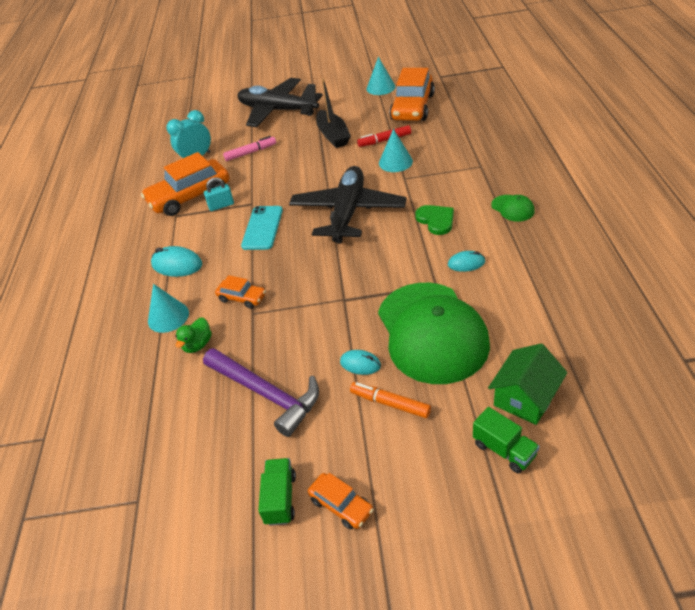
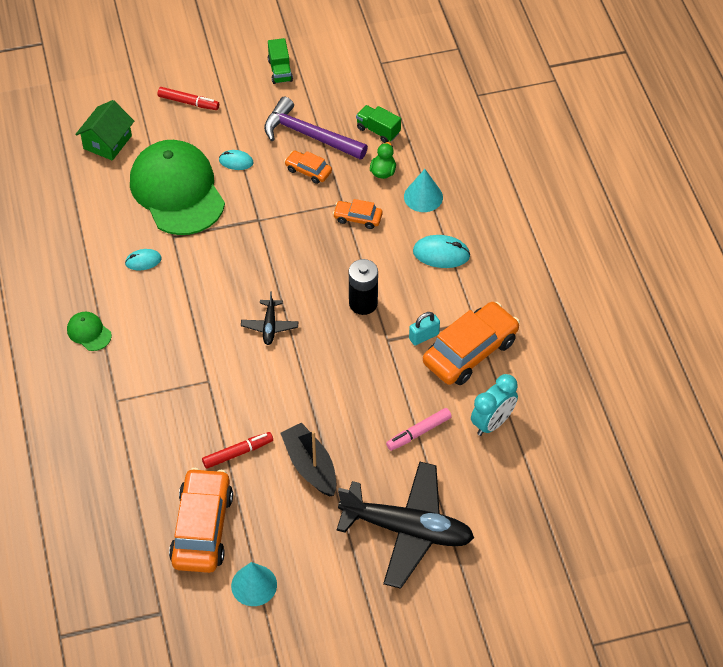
camera: 165 degrees right, 10 degrees up
turquoise phone [241,206,283,250] -> black battery [349,259,378,315]
black plane [289,166,407,243] -> black plane [241,291,298,345], size x0.44
orange car [308,473,374,530] -> orange car moved to [284,151,332,184]
orange marker [350,382,431,418] -> none
turquoise cone [379,129,413,172] -> none
green heart [415,205,454,235] -> none
green truck [473,407,540,473] -> green truck moved to [356,105,401,143]
none -> red marker [158,87,219,110]

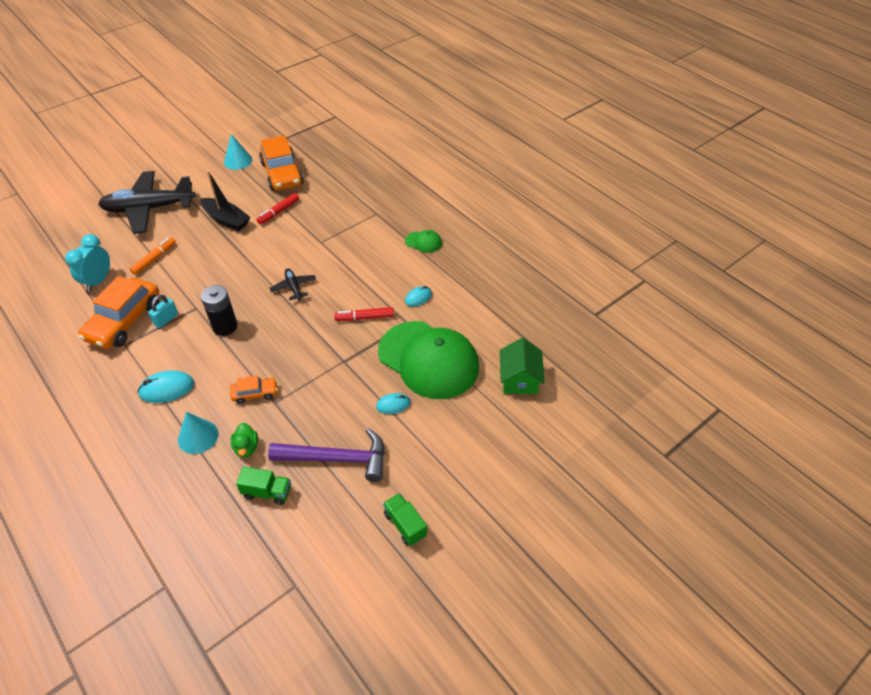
camera: 155 degrees right, 5 degrees down
red marker [158,87,219,110] -> red marker moved to [334,307,394,321]
orange car [284,151,332,184] -> none
pink marker [386,408,452,451] -> orange marker [130,237,176,275]

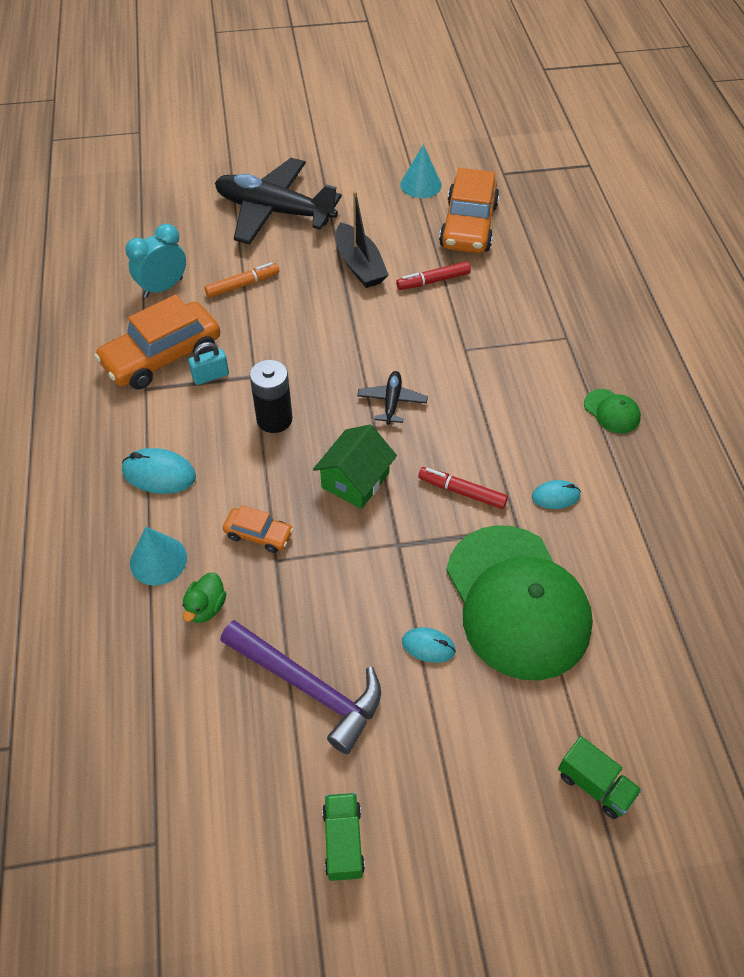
camera: 30 degrees right, 5 degrees up
green truck [236,467,291,505] -> green truck moved to [558,736,642,819]
green house [500,338,545,394] -> green house moved to [313,424,397,509]

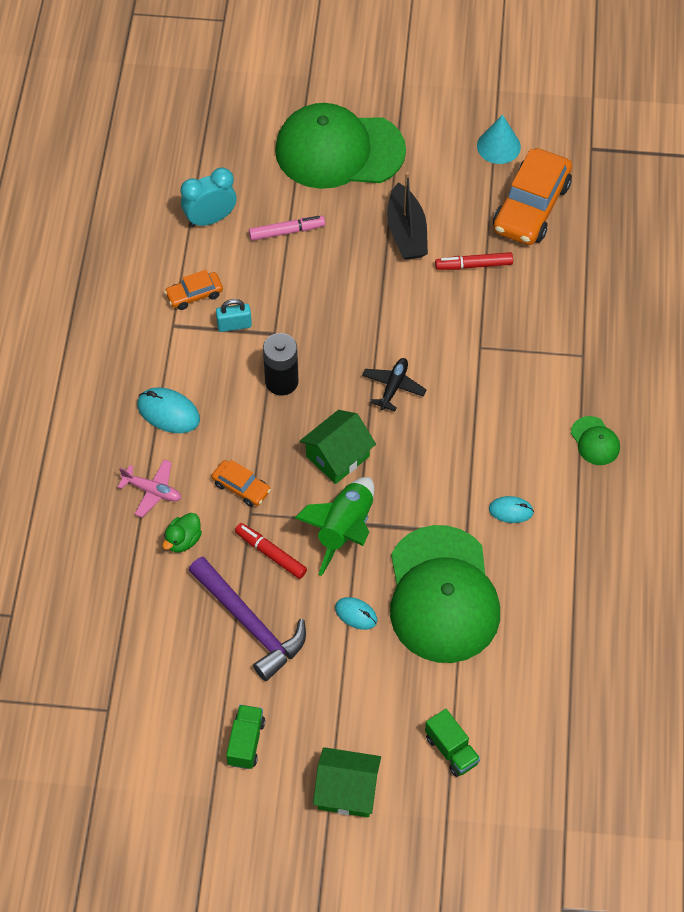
camera: 15 degrees right, 5 degrees up
orange car [94,294,220,389] -> orange car [164,270,223,310], size x0.49
turquoise cone [130,527,187,586] -> pink plane [118,459,181,517]
orange marker [204,262,279,298] -> pink marker [249,216,325,241]
black plane [215,158,342,244] -> green cap [275,103,406,189]
red marker [418,467,508,509] -> red marker moved to [235,523,307,579]
none -> green rocket [295,477,374,576]
none -> green house [313,747,381,817]

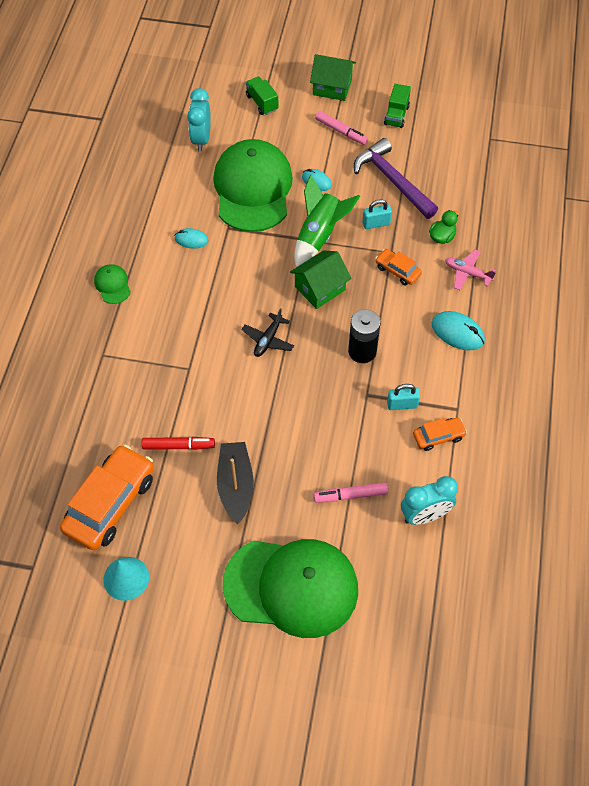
camera: 175 degrees left, 0 degrees up
red marker [235,523,307,579] -> turquoise padlock [362,199,392,229]
none -> turquoise clock [187,88,211,152]
none -> pink marker [315,111,368,145]

